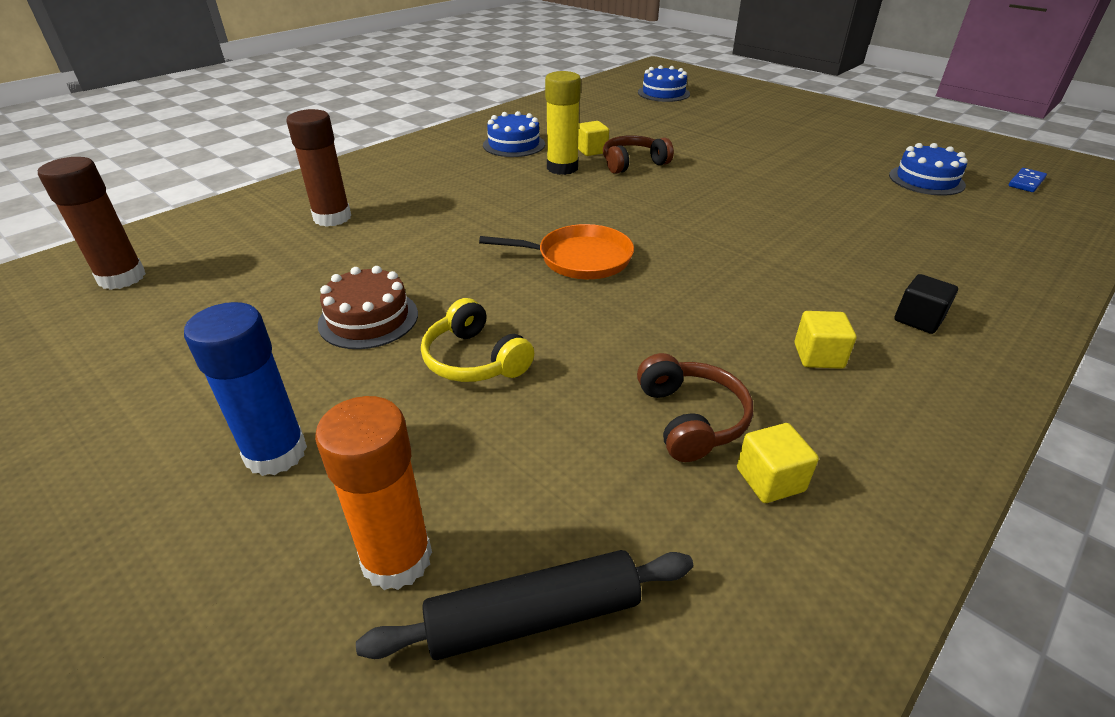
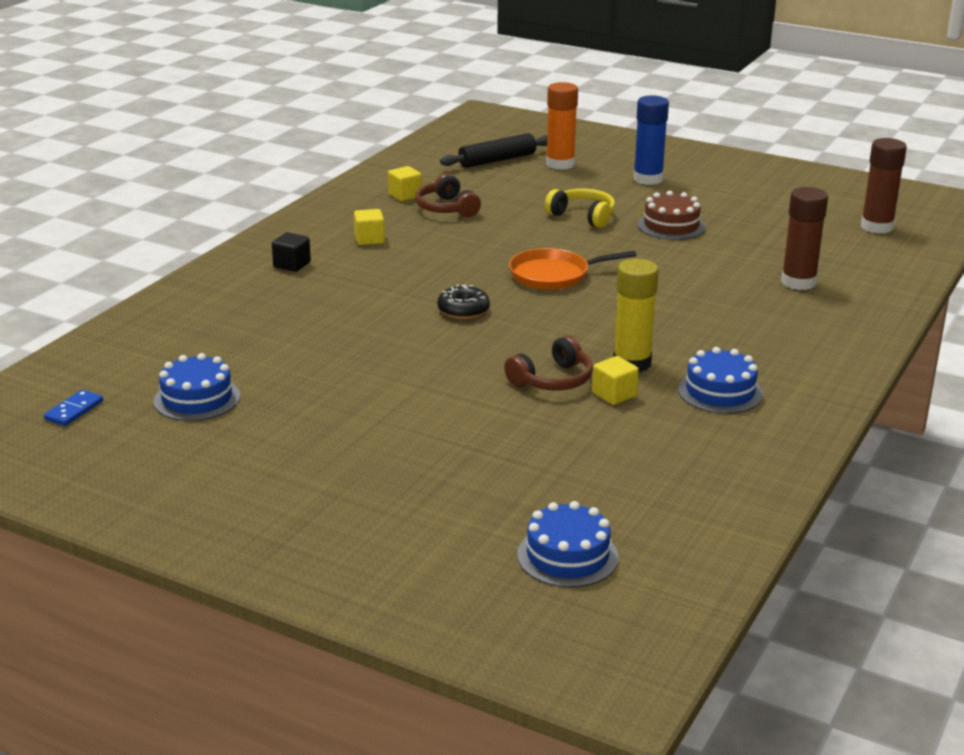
camera: 165 degrees right, 10 degrees down
none -> black donut [437,284,490,319]

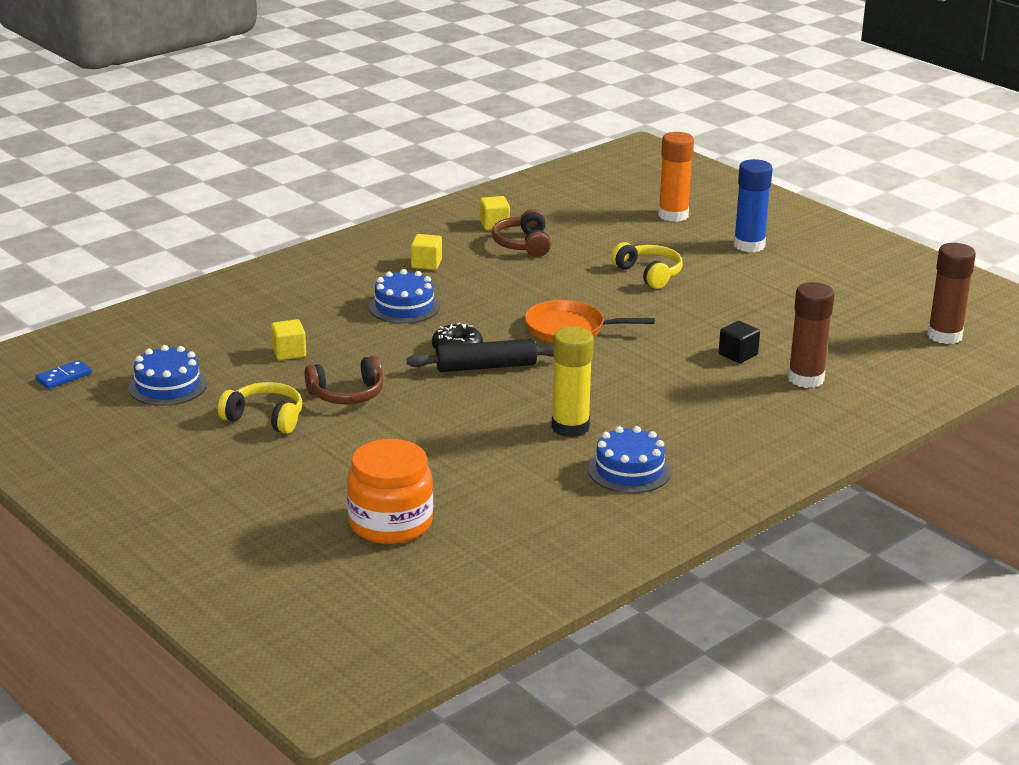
camera: 20 degrees right, 0 degrees up
black cube [272,232,311,272] -> black cube moved to [719,321,760,363]
black rolling pin [440,133,547,168] -> black rolling pin moved to [407,339,553,372]
brown headphones [504,335,593,391] -> brown headphones moved to [304,356,383,404]
blue cake [517,501,619,588] -> blue cake moved to [369,269,440,324]
yellow cube [592,356,639,405] -> yellow cube moved to [271,319,306,360]
brown cake [638,191,706,240] -> none
none -> yellow headphones [218,382,302,434]
none -> orange jar [347,439,433,544]

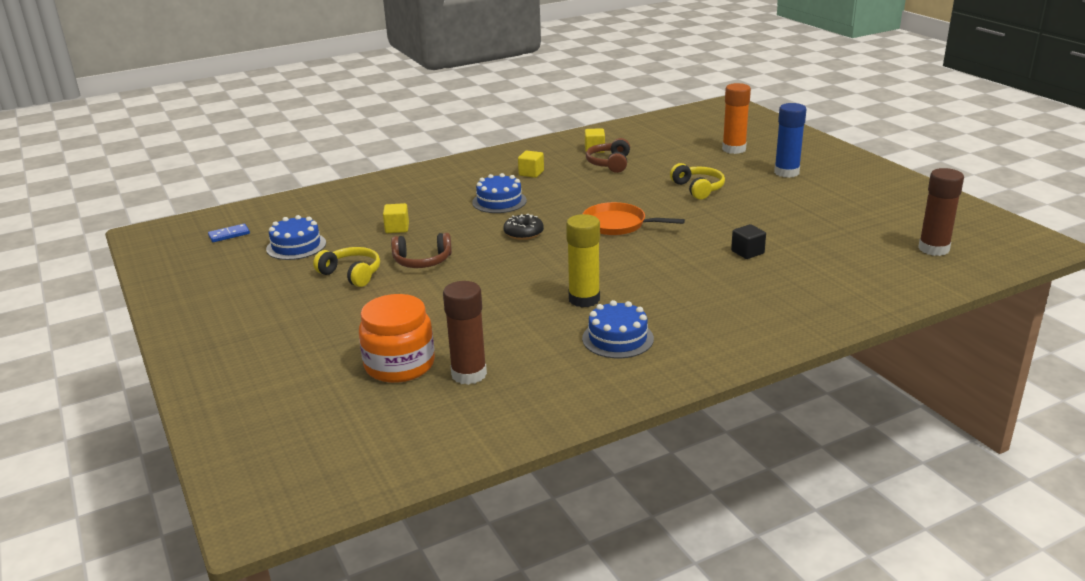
camera: 15 degrees right, 0 degrees up
black rolling pin [407,339,553,372] -> none
brown glue stick [788,282,834,388] -> brown glue stick moved to [443,281,487,385]

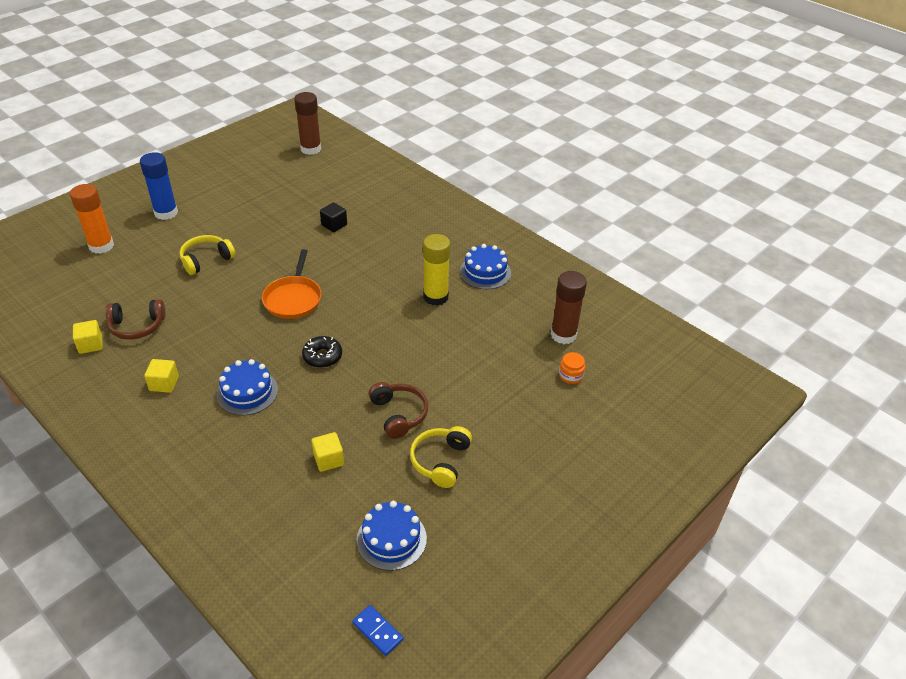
camera: 110 degrees left, 15 degrees up
orange jar [359,294,435,383] -> orange jar [559,352,585,384], size x0.44

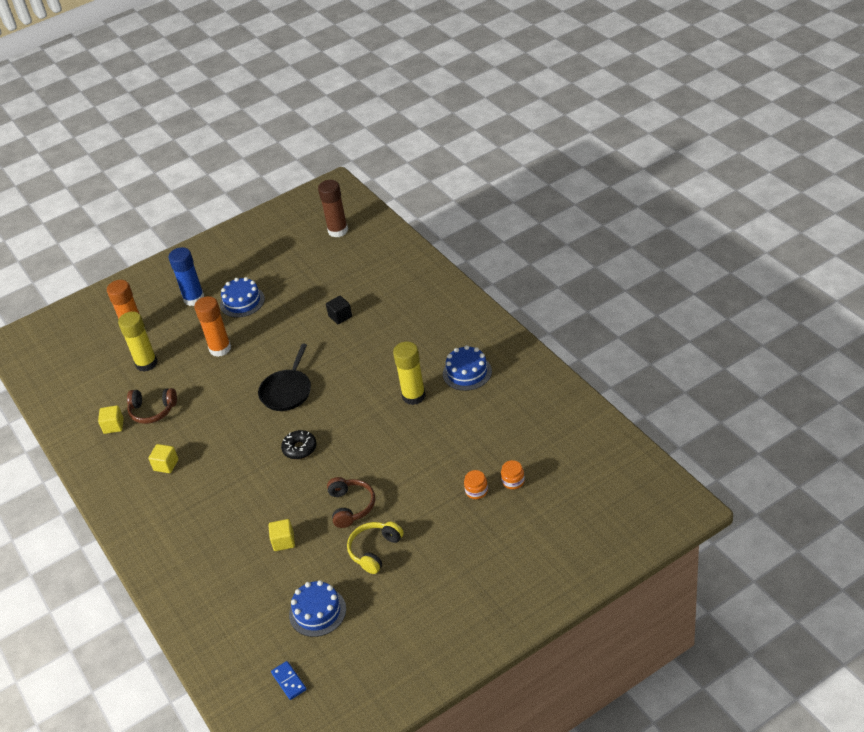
camera: 20 degrees right, 0 degrees up
yellow headphones [179,235,236,275] -> orange glue stick [194,296,231,357]
blue cake [217,359,278,415] -> blue cake moved to [220,277,265,318]
orange pan [262,249,322,319] -> black pan [258,343,311,411]
brown glue stick [551,271,587,344] -> none
none -> yellow glue stick [118,311,158,372]
none -> orange jar [464,470,488,499]

